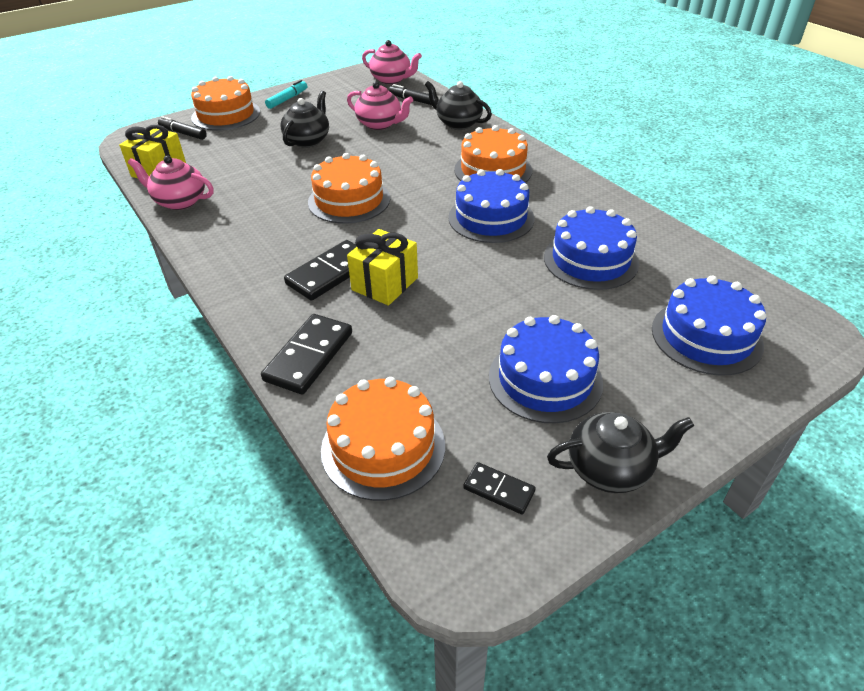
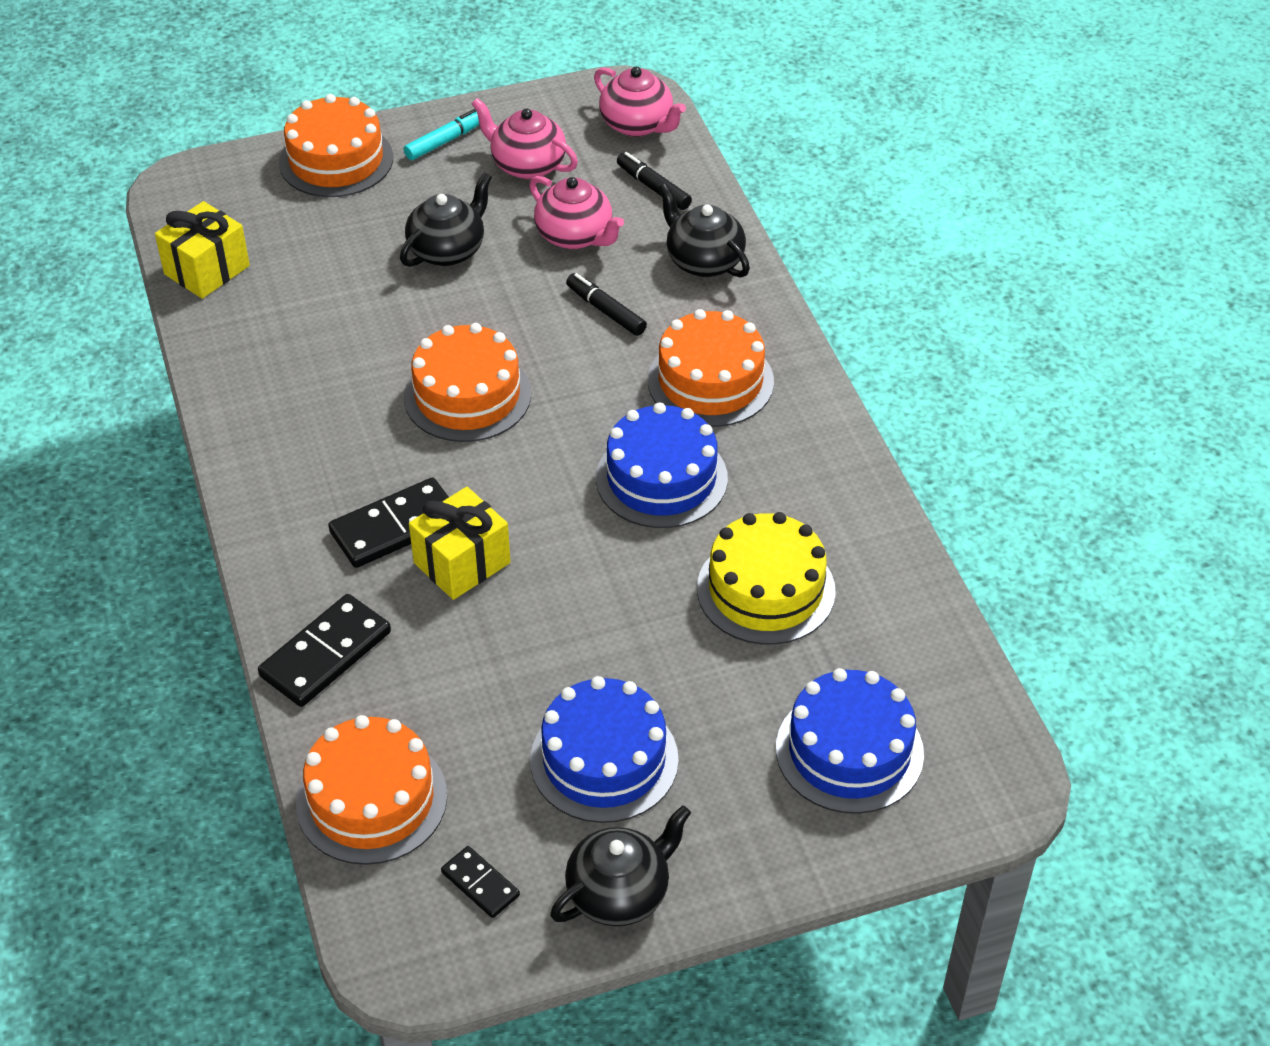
camera: 15 degrees right, 5 degrees up
pink teapot [128,156,214,210] -> pink teapot moved to [471,98,578,179]
black marker [158,116,207,140] -> black marker moved to [566,273,647,336]
blue cake [544,206,639,290] -> yellow cake [697,512,836,645]
black teapot [547,412,694,493] -> black teapot turned 45 degrees counterclockwise [550,805,691,926]

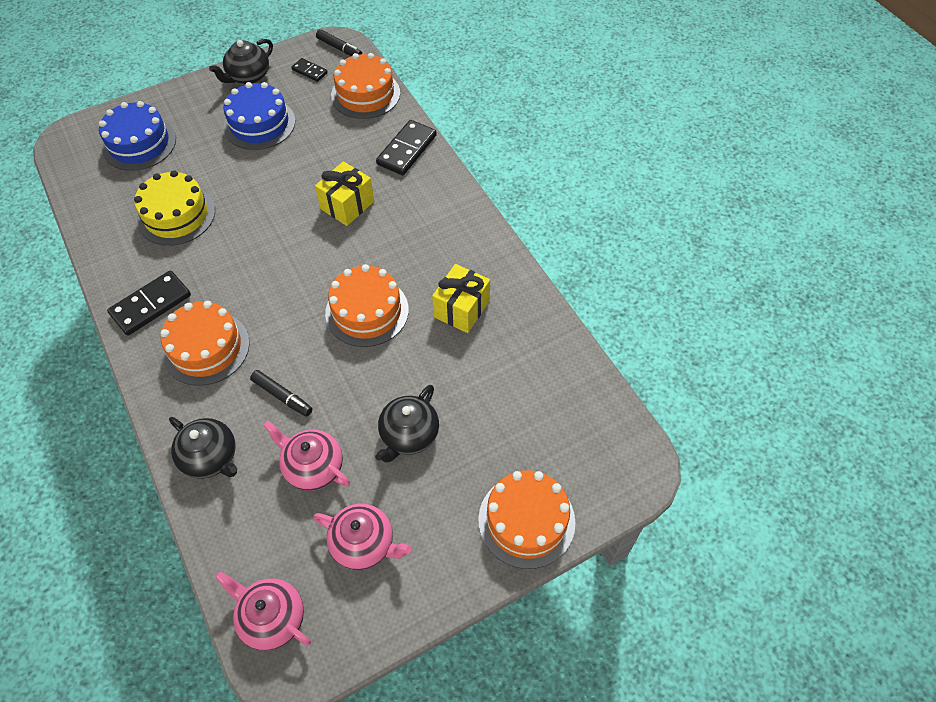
camera: 170 degrees right, 10 degrees up
yellow gift [155,201,250,299] -> yellow gift moved to [432,264,490,333]
black domino [328,477,449,568] -> black domino moved to [107,270,191,336]
turquoise marker [404,109,479,160] -> none
blue cake [596,403,728,528] -> none
black marker [617,152,692,210] -> black marker moved to [316,29,362,56]

